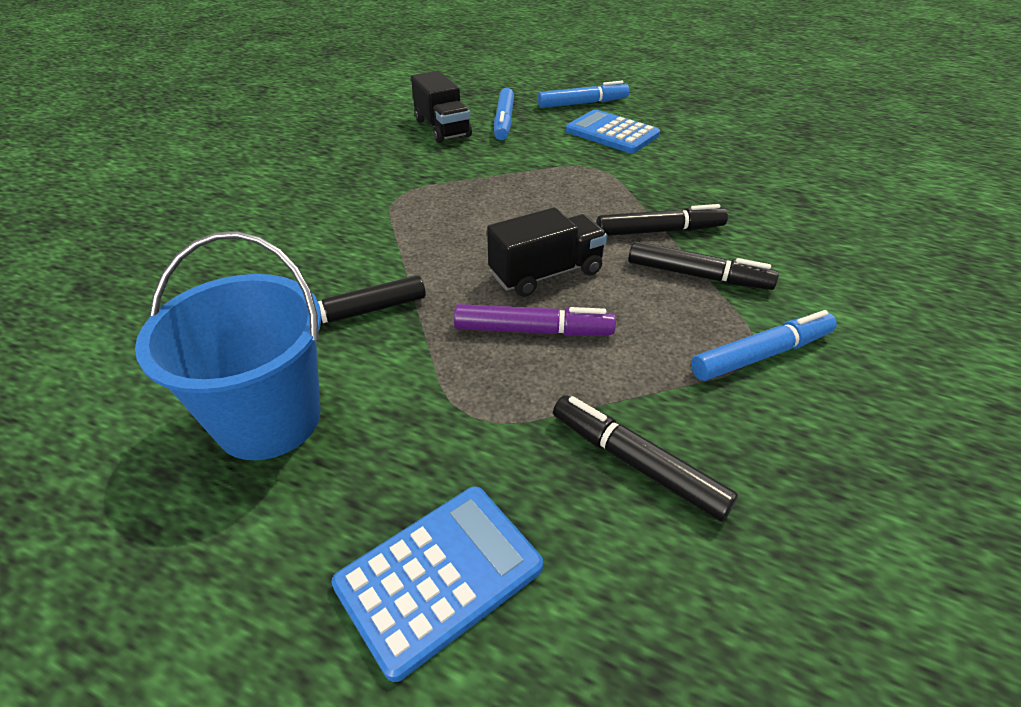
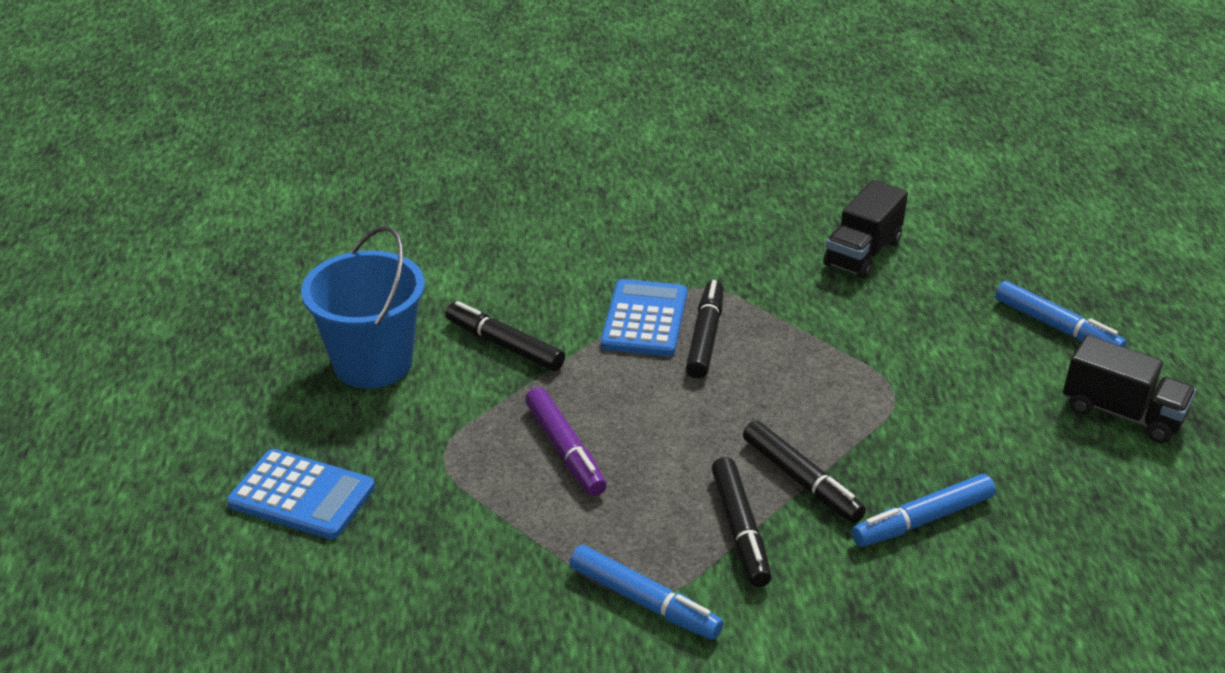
camera: 60 degrees right, 5 degrees down
black truck [487,207,608,297] -> black truck moved to [1063,335,1196,443]
blue marker [494,88,514,140] -> blue marker moved to [852,474,996,547]
black marker [553,395,738,521] -> black marker moved to [686,280,724,378]
blue calculator [566,109,660,153] -> blue calculator moved to [601,279,687,356]

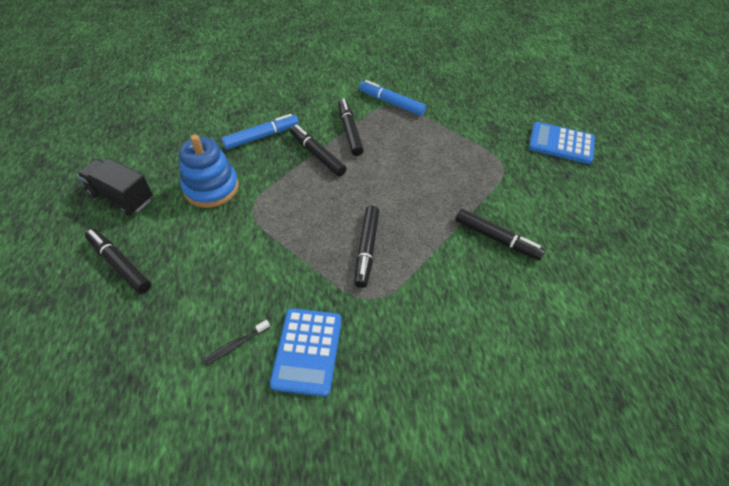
camera: 175 degrees right, 15 degrees up
blue bucket [301,226,425,389] -> none
purple marker [525,387,607,496] -> none
blue calculator [601,279,687,356] -> blue calculator moved to [270,308,342,397]
black truck [823,180,908,279] -> black toothbrush [203,320,270,365]
blue marker [995,281,1127,347] -> black marker [85,229,151,294]
none -> blue stacking toy [179,134,239,208]

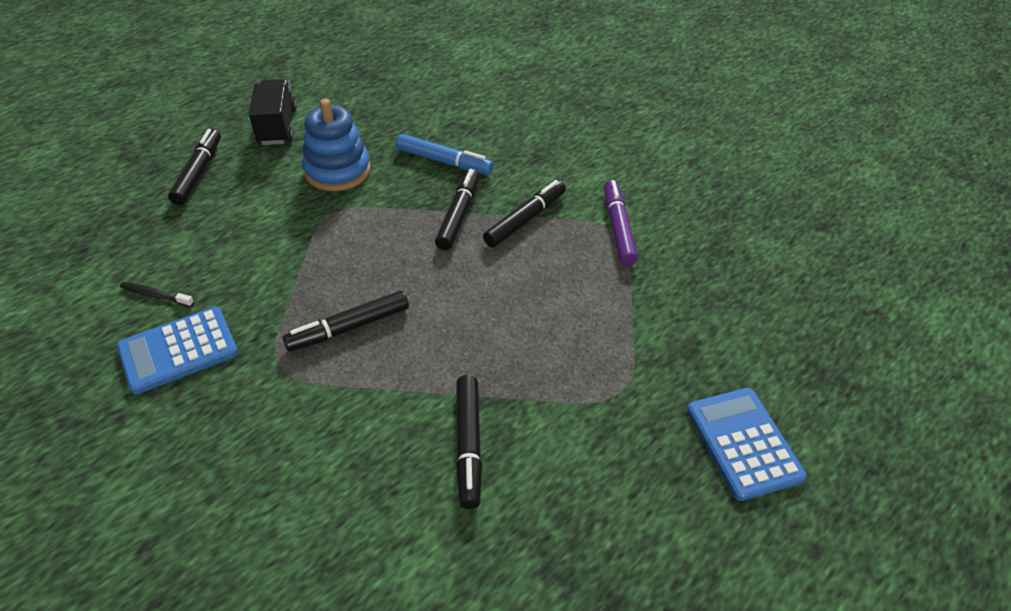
camera: 55 degrees right, 5 degrees down
blue marker [359,80,426,116] -> purple marker [604,180,638,266]

